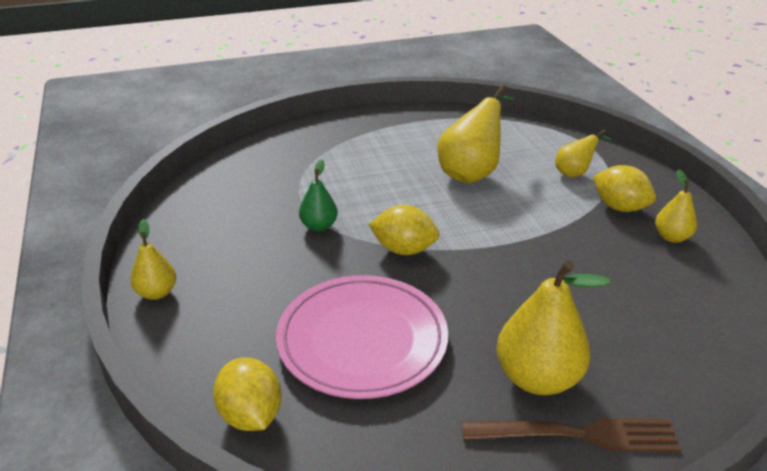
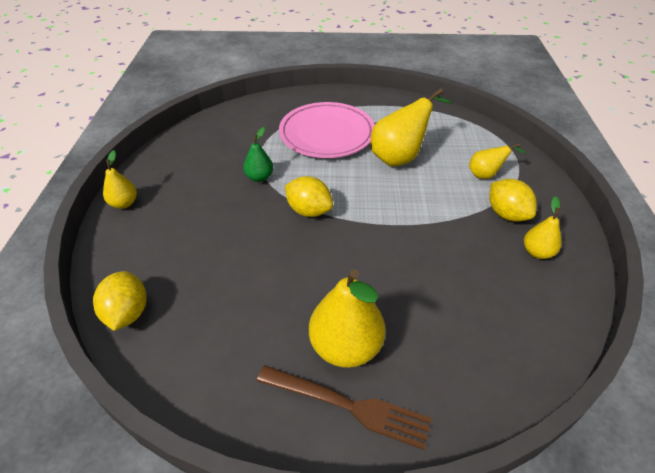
camera: 20 degrees right, 10 degrees up
pink plate [276,275,448,399] -> pink plate moved to [279,102,375,158]

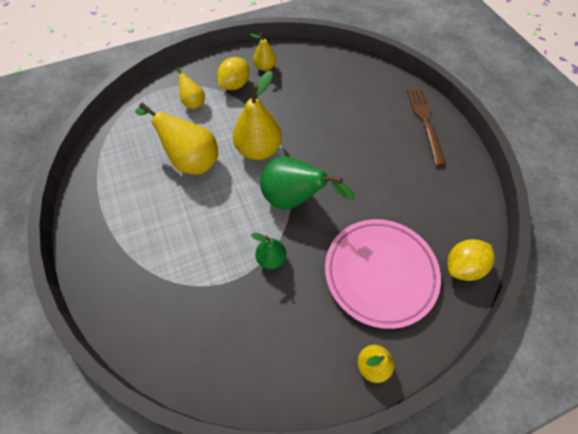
camera: 115 degrees left, 15 degrees up
pink plate [279,102,375,158] -> pink plate moved to [325,219,441,329]
yellow lemon [285,176,333,217] -> green pear [260,157,355,210]
yellow pear [309,269,385,368] -> yellow pear moved to [233,71,282,160]

